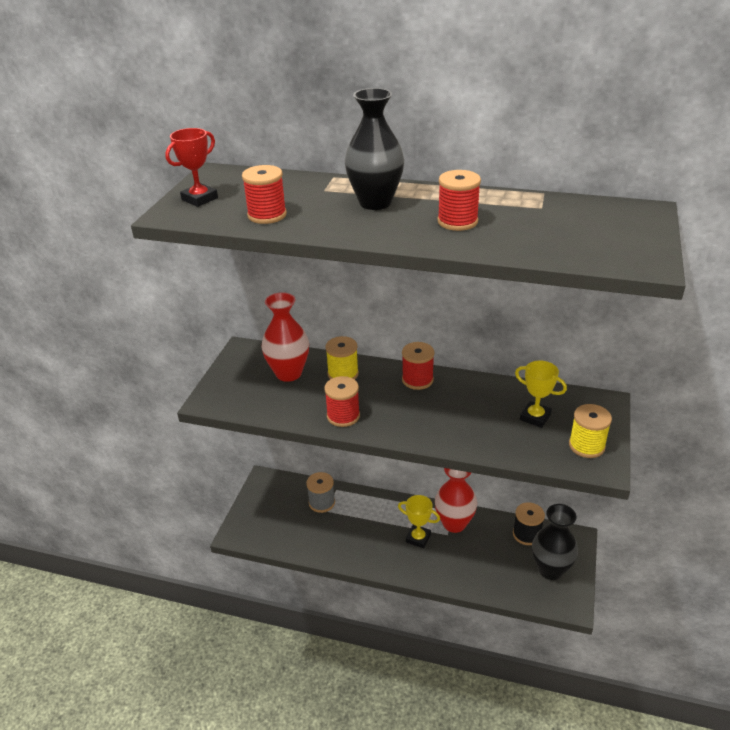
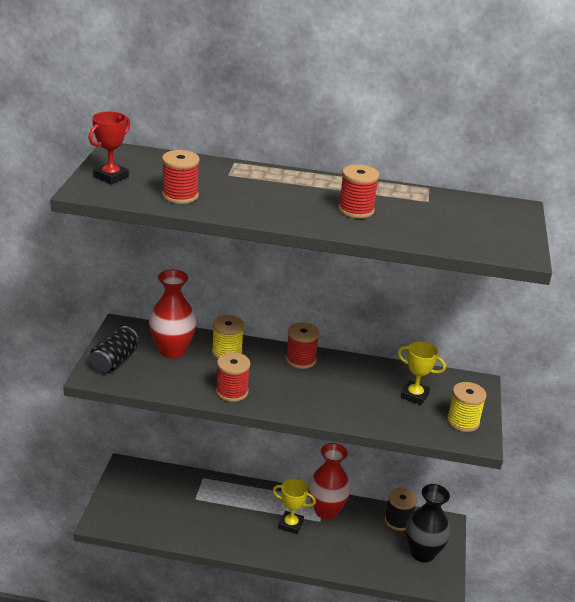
camera: 10 degrees left, 5 degrees down
grey spool [306,472,335,513] -> none
black vase [345,88,404,210] -> none
none -> black can [90,326,139,373]

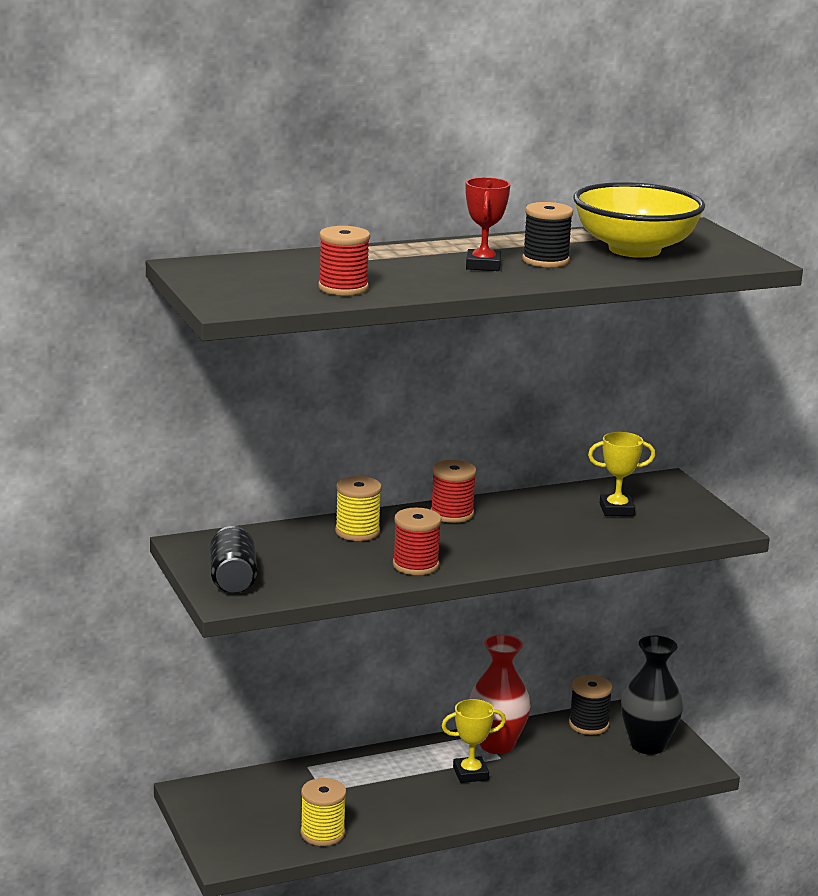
camera: 30 degrees left, 10 degrees down
red trophy [88,111,130,185] -> red trophy moved to [466,177,510,271]
red vase [149,270,197,359] -> none
red spool [338,165,379,218] -> black spool [522,202,573,268]
yellow spool [447,382,487,432] -> yellow spool moved to [300,778,346,846]
none -> yellow bowl [573,182,705,258]

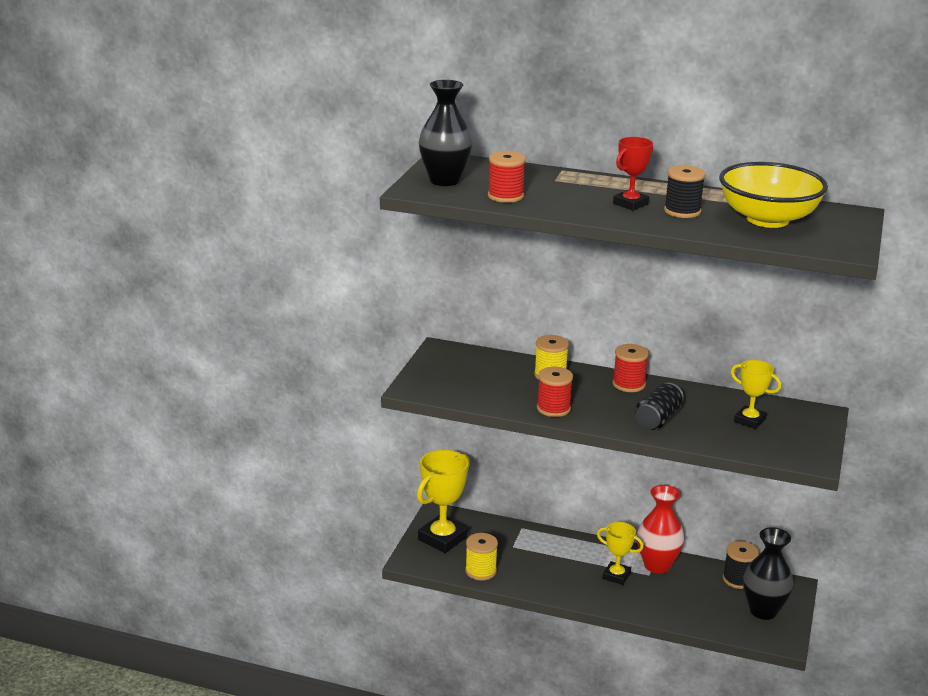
camera: 40 degrees right, 5 degrees up
black can [210,526,257,593] -> black can moved to [635,383,684,430]
none -> yellow trophy [417,450,470,553]
none -> black vase [419,80,472,186]

